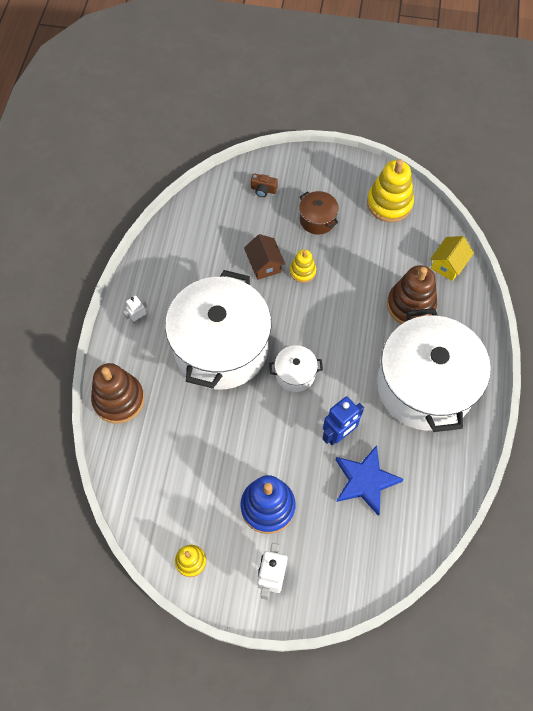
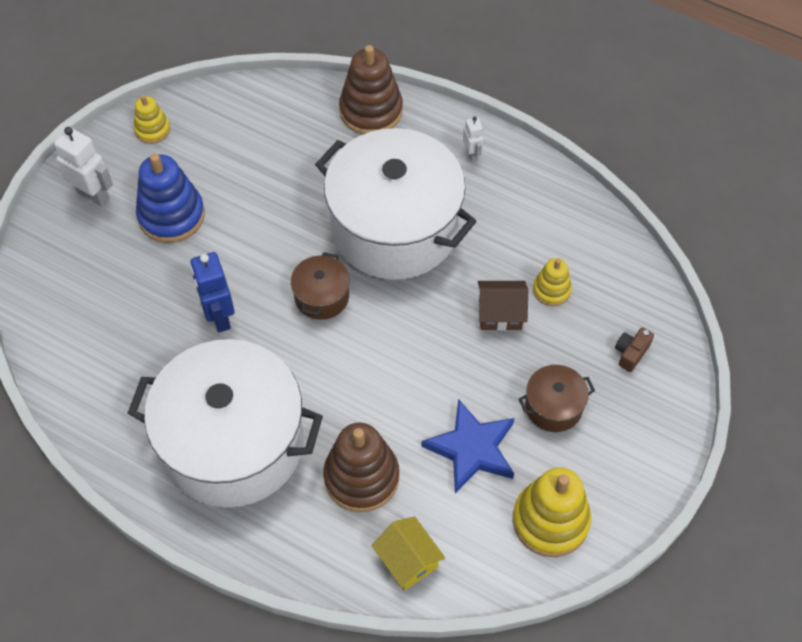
camera: 110 degrees right, 5 degrees down
white pot [269,345,323,392] -> brown pot [291,252,350,320]
yellow stacking toy [290,249,316,283] -> yellow stacking toy moved to [533,258,572,306]
blue star [336,445,404,516] -> blue star moved to [421,399,514,493]

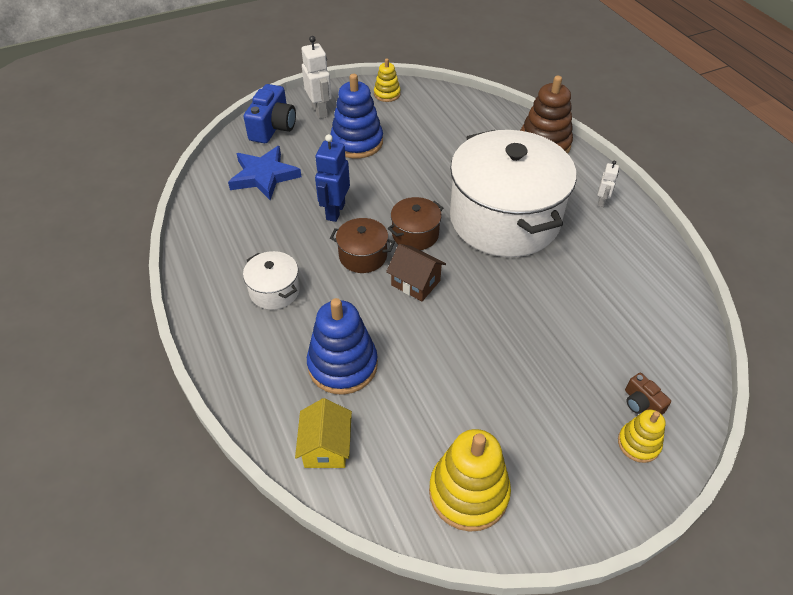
camera: 35 degrees right, 10 degrees down
white pot [128,339,323,508] -> white pot [243,251,300,310], size x0.42
brown stacking toy [323,423,399,512] -> blue stacking toy [307,298,378,395]
blue star [421,399,514,493] -> blue star moved to [228,146,301,200]
brown house [478,281,528,331] -> brown house moved to [386,244,446,301]
brown pot [519,365,595,432] -> brown pot moved to [330,218,395,273]
yellow stacking toy [533,258,572,306] -> yellow stacking toy moved to [618,410,666,463]
brown camera [615,327,654,372] -> brown camera turned 105 degrees counterclockwise [625,373,671,415]
none -> blue camera [244,84,296,143]

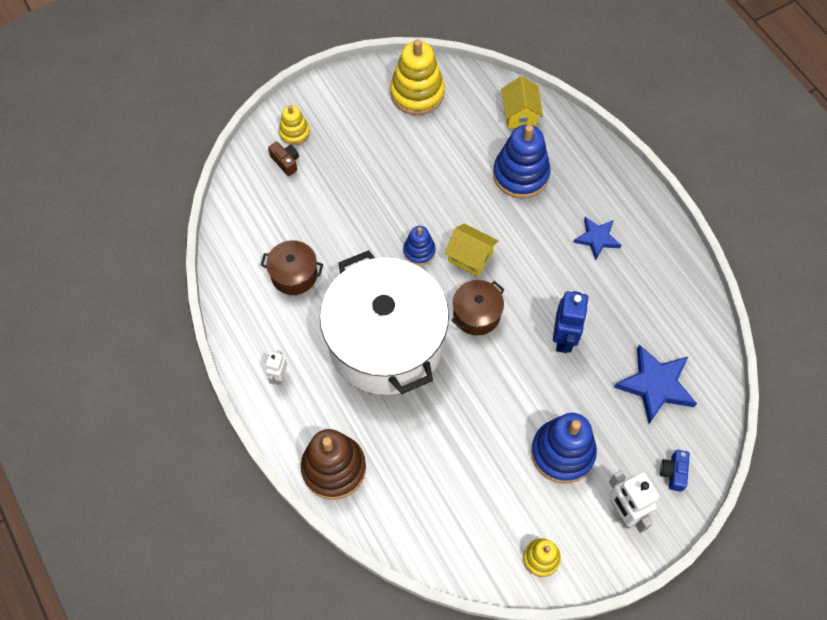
camera: 175 degrees right, 15 degrees up
white pot [243,251,300,310] -> blue star [573,217,621,260]
blue camera [244,84,296,143] -> blue camera [660,450,690,492], size x0.52
brown pot [330,218,395,273] -> brown pot moved to [261,240,323,295]
brown house [386,244,446,301] -> yellow house [445,223,498,276]
none -> blue stacking toy [403,226,436,266]

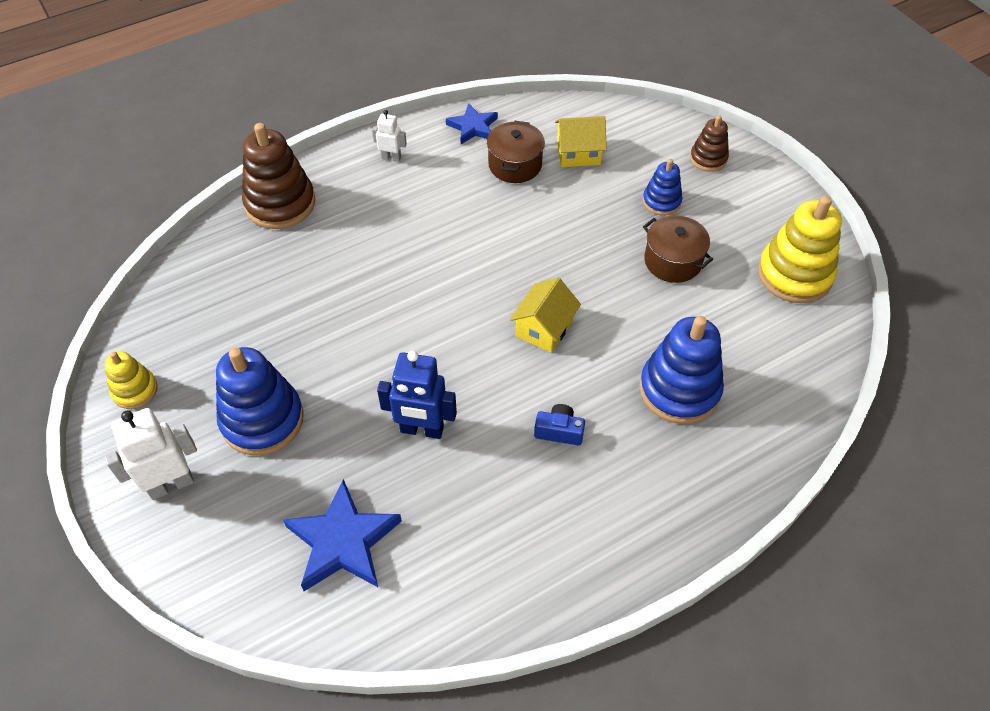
camera: 90 degrees right, 10 degrees down
brown camera [268,141,299,176] -> none
yellow stacking toy [279,105,310,145] -> brown stacking toy [690,115,729,172]
white pot [320,250,449,395] -> none
blue stacking toy [403,226,436,266] -> blue stacking toy moved to [643,159,682,216]
brown pot [451,280,505,335] -> brown pot moved to [643,215,713,283]
yellow house [501,76,543,129] -> yellow house moved to [555,116,607,167]
blue star [573,217,621,260] -> blue star moved to [446,103,498,144]
blue camera [660,450,690,492] -> blue camera moved to [534,404,585,445]

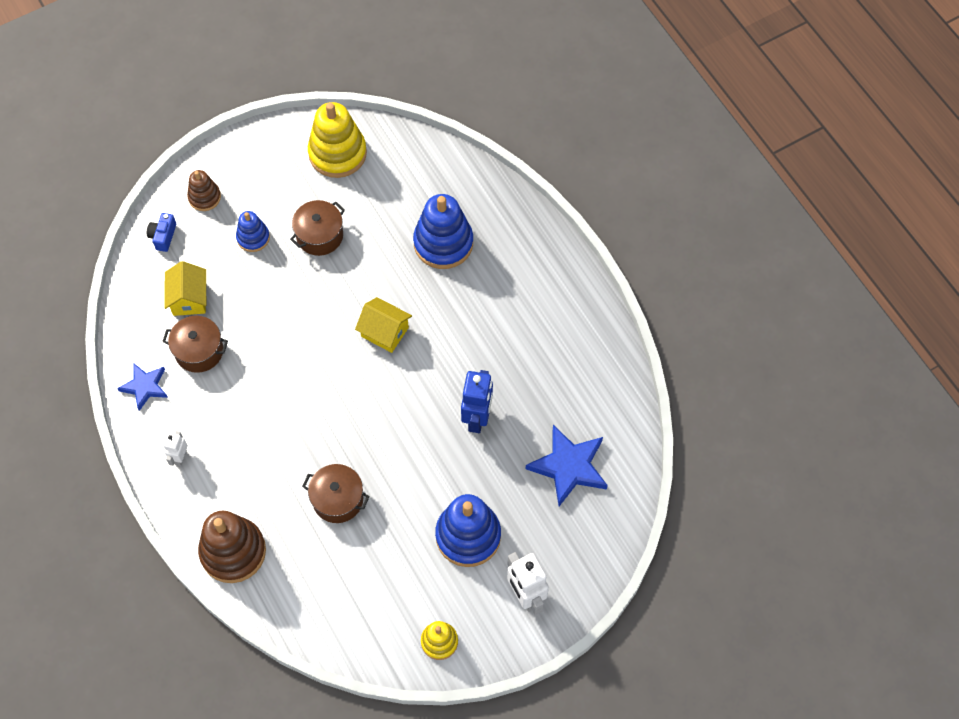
camera: 90 degrees left, 10 degrees up
blue camera [534,404,585,445] -> blue camera moved to [147,213,176,252]
none -> brown pot [302,464,370,523]

